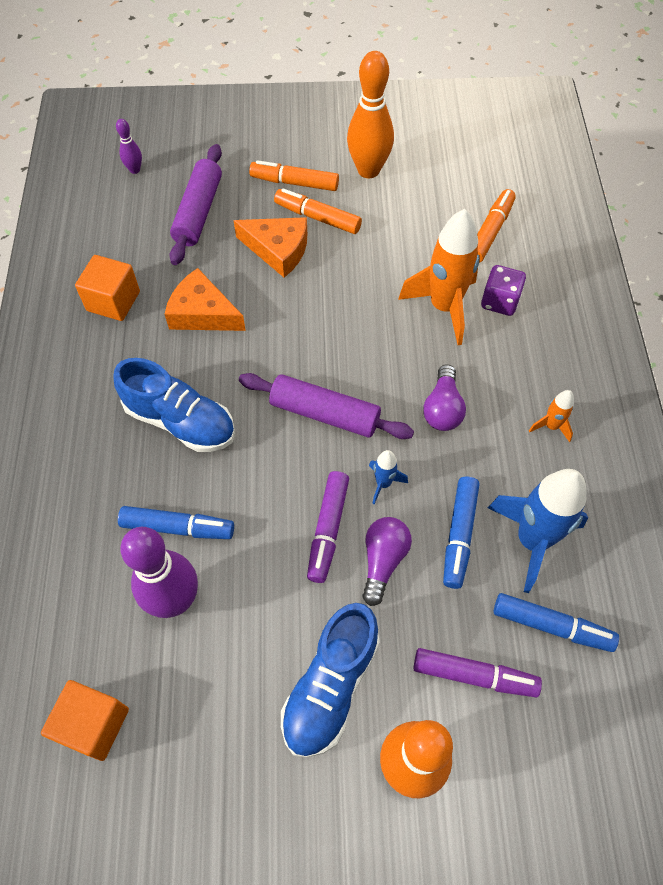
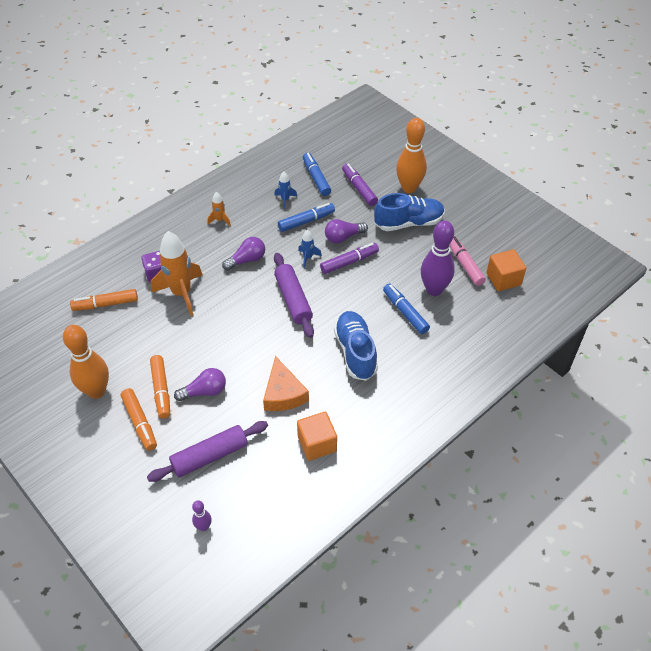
camera: 130 degrees left, 10 degrees down
orange cheese [233,217,307,277] -> purple light bulb [174,368,226,401]
blue rocket [488,469,588,593] -> blue rocket [274,171,297,209], size x0.47
none -> pink marker [450,236,486,286]

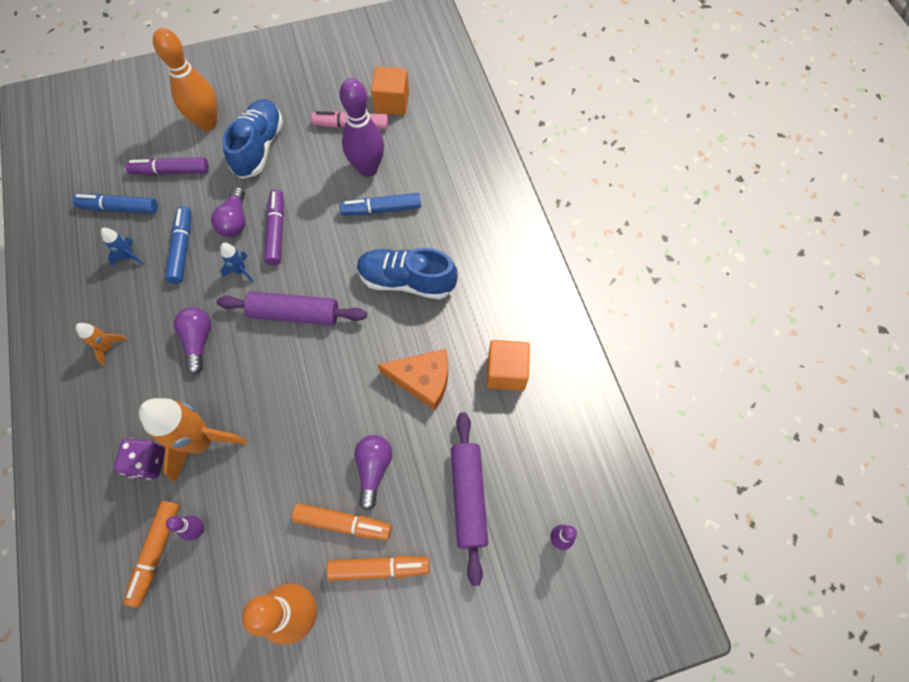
camera: 65 degrees left, 15 degrees up
none -> purple bowling pin [166,515,204,541]

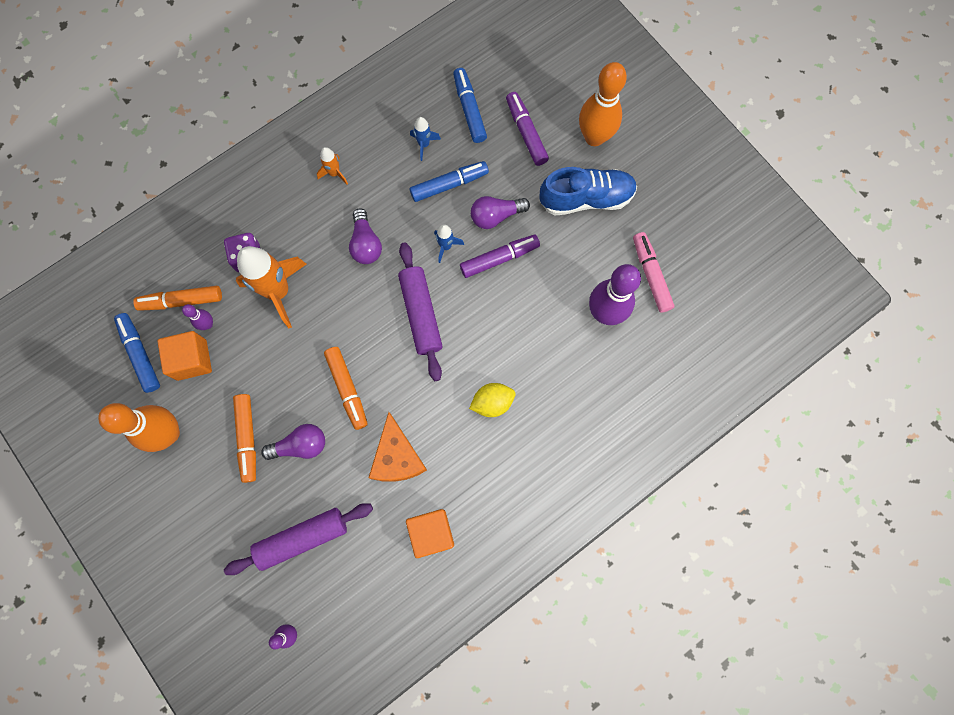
camera: 70 degrees right, 10 degrees up
purple light bulb [174,307,211,375] -> purple light bulb turned 105 degrees clockwise [349,208,382,264]
orange marker [326,556,430,581] -> orange marker moved to [324,347,368,430]
blue marker [339,193,421,215] -> blue marker moved to [114,313,160,393]
blue shoe [357,248,458,300] -> yellow lemon [469,383,515,417]
orange cube [371,66,409,115] -> orange cube moved to [157,331,212,381]

